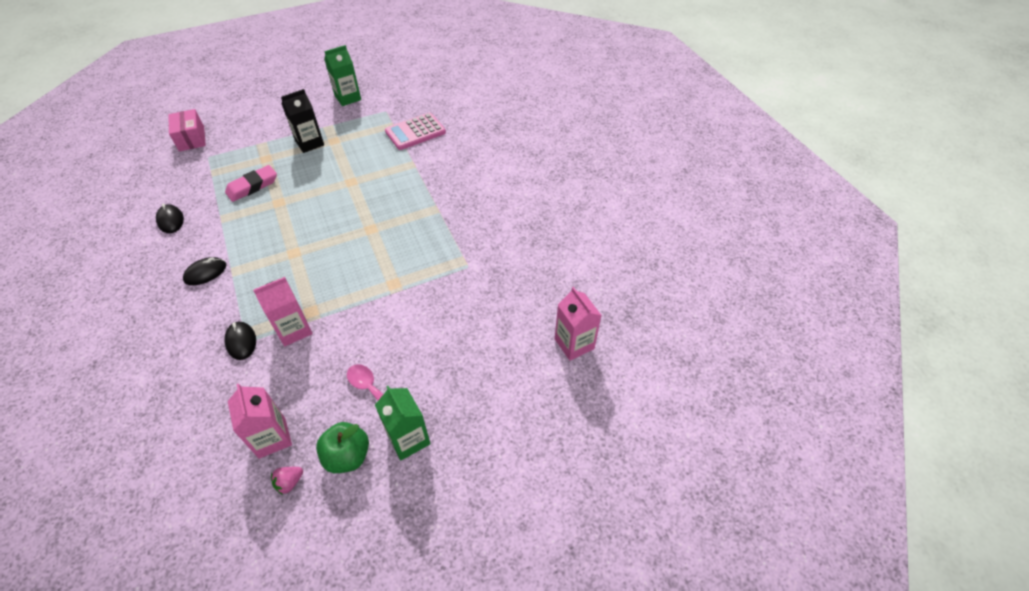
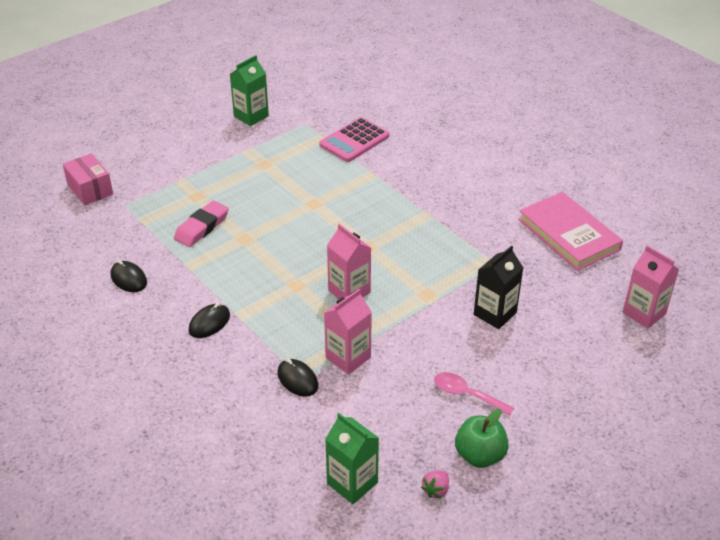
camera: 15 degrees left, 10 degrees down
pink carton [228,384,292,459] -> pink carton moved to [327,224,371,299]
black carton [281,89,324,153] -> black carton moved to [474,246,523,329]
green carton [375,386,431,460] -> green carton moved to [325,413,379,504]
none -> pink book [518,192,623,271]

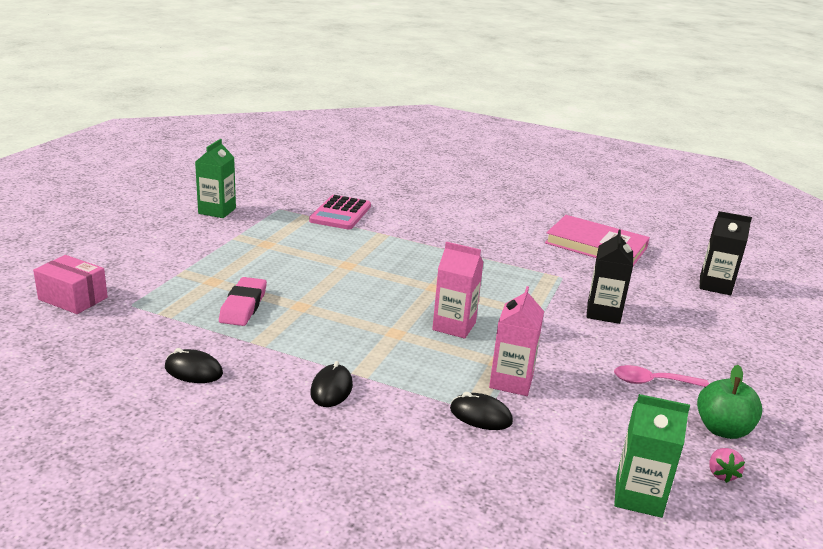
camera: 30 degrees left, 15 degrees down
pink carton [623,245,679,329] -> black carton [700,211,752,295]

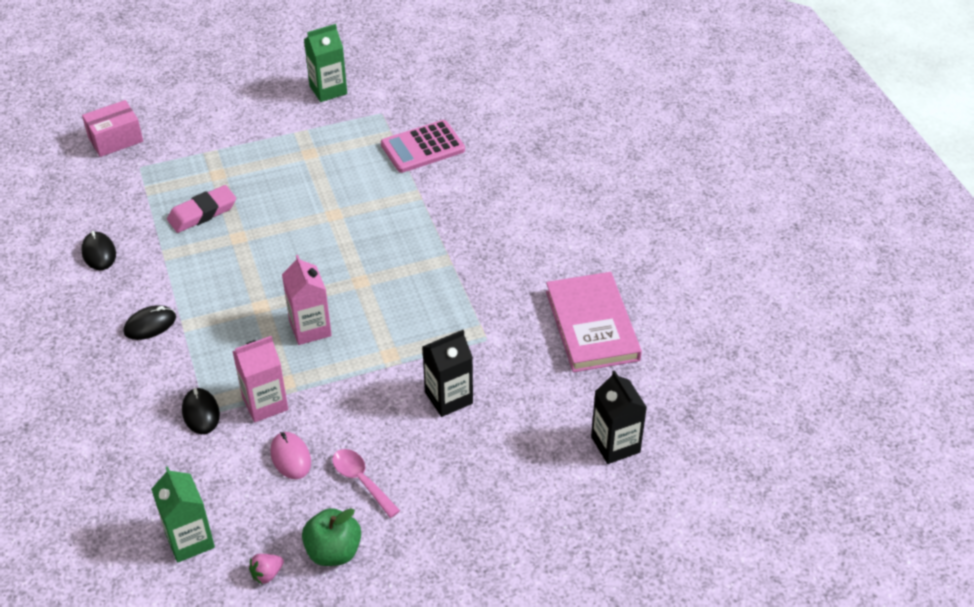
camera: 50 degrees right, 20 degrees up
pink box [33,255,108,314] -> pink box turned 75 degrees clockwise [82,100,143,157]
none -> pink mouse [270,432,311,479]

